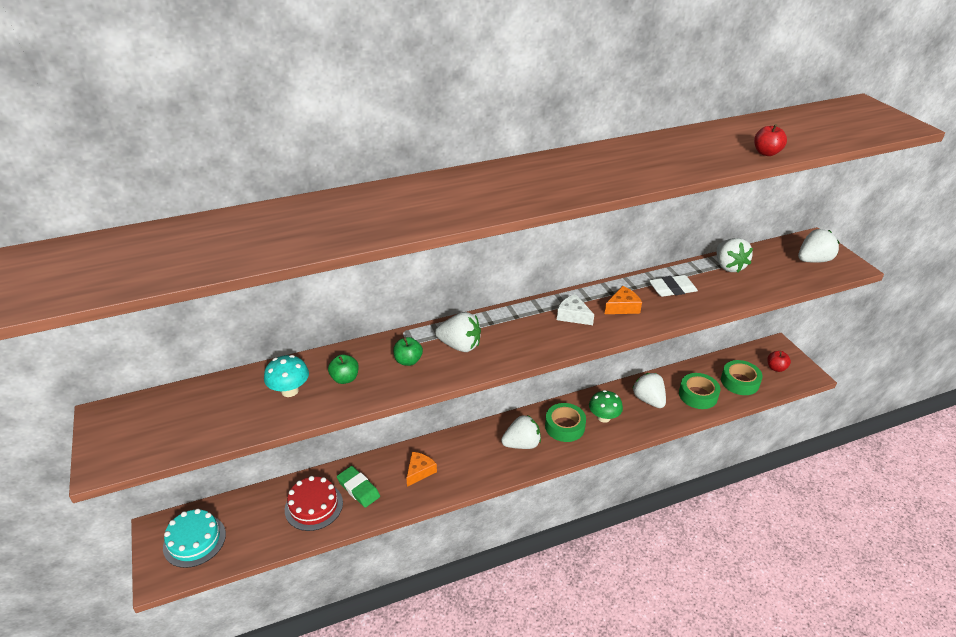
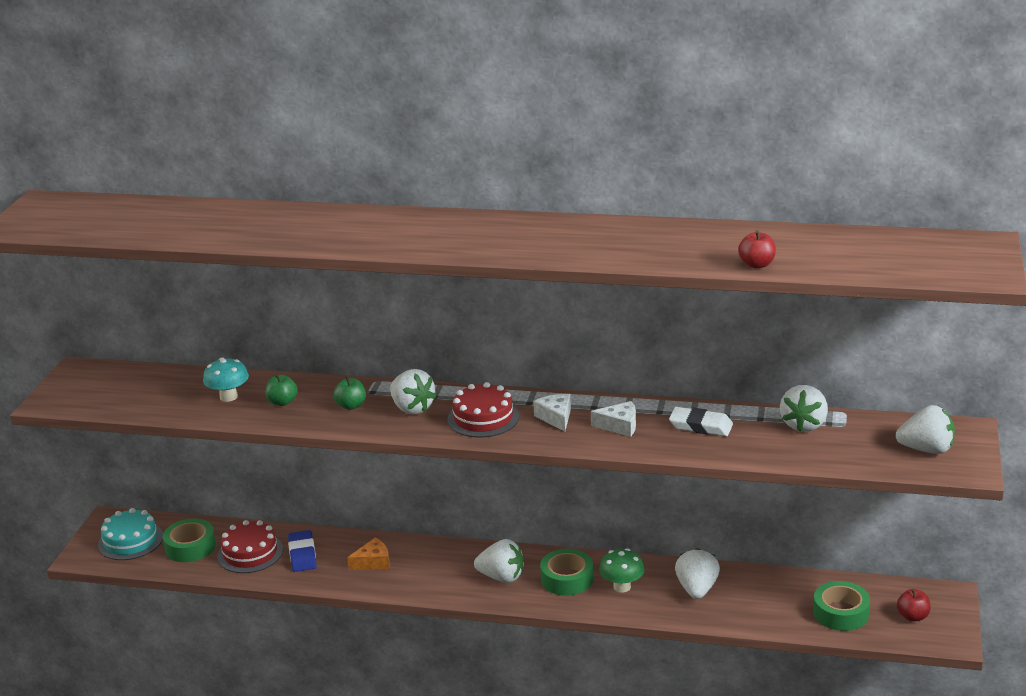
camera: 35 degrees right, 10 degrees down
green eraser [337,466,380,508] -> blue eraser [288,530,317,572]
orange cheese [605,286,642,314] -> white cheese [591,401,636,437]
green tape [679,373,720,409] -> green tape moved to [163,519,216,562]
none -> red cake [447,382,519,437]

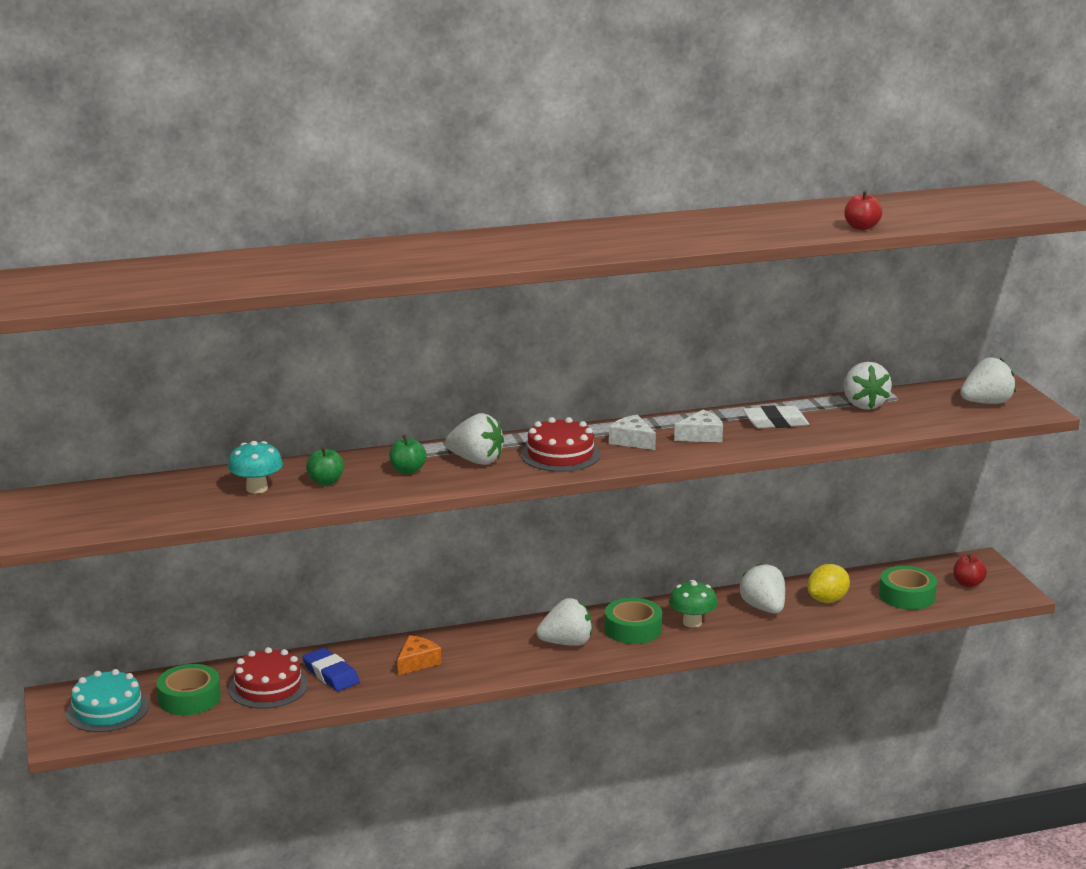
camera: 30 degrees left, 5 degrees down
none -> yellow lemon [807,564,850,603]

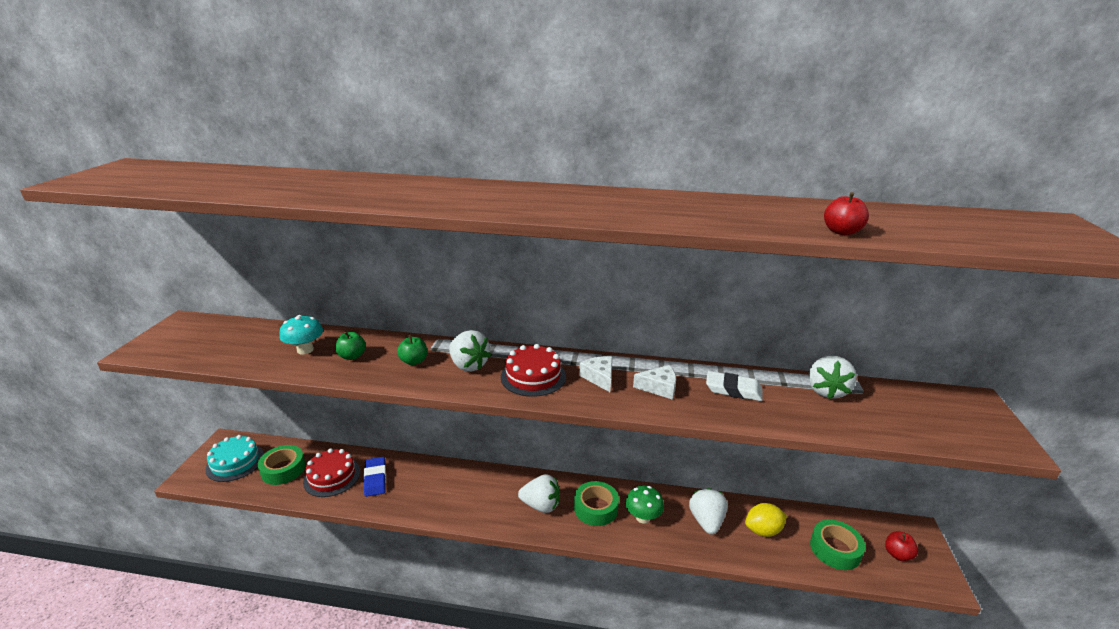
camera: 25 degrees right, 5 degrees up
orange cheese [397,635,442,675] -> none
white strawberry [960,357,1016,404] -> none

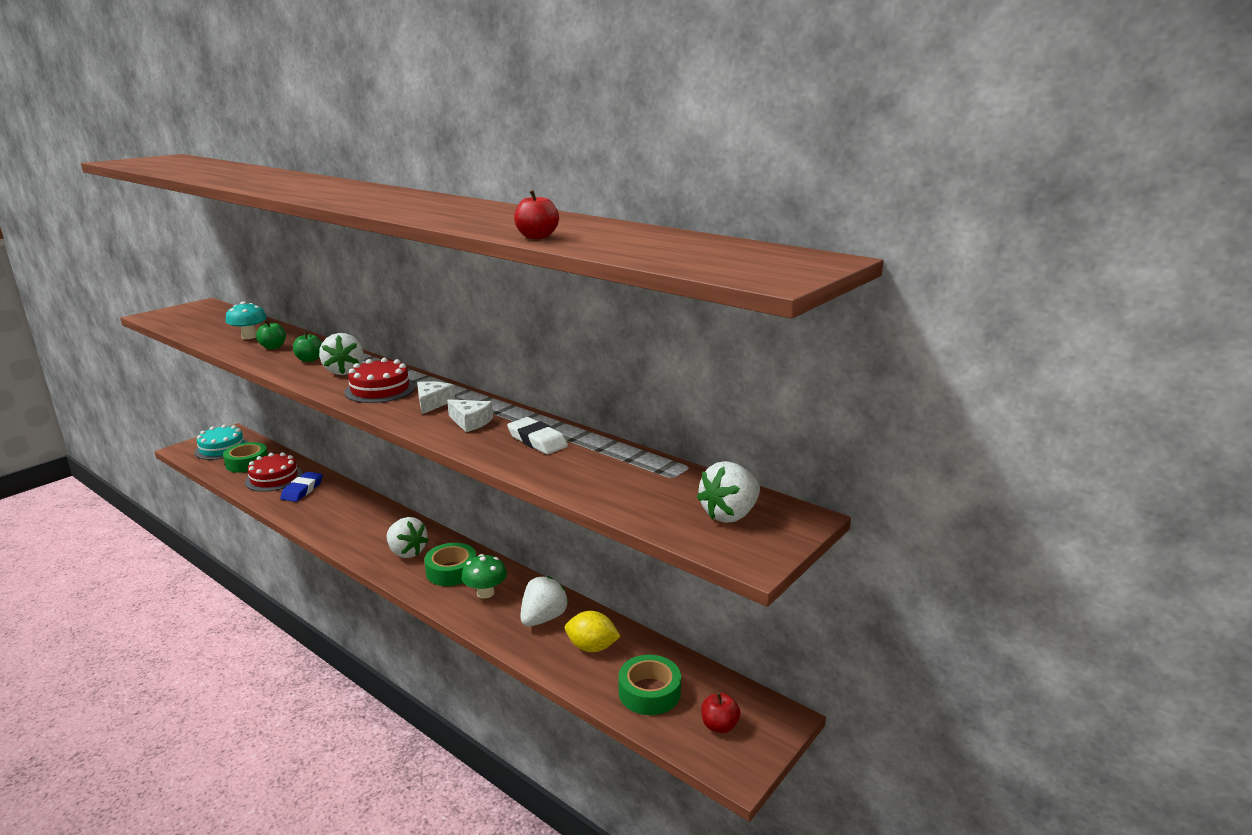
camera: 30 degrees right, 5 degrees down
white strawberry [808,356,857,399] -> white strawberry moved to [697,461,760,523]

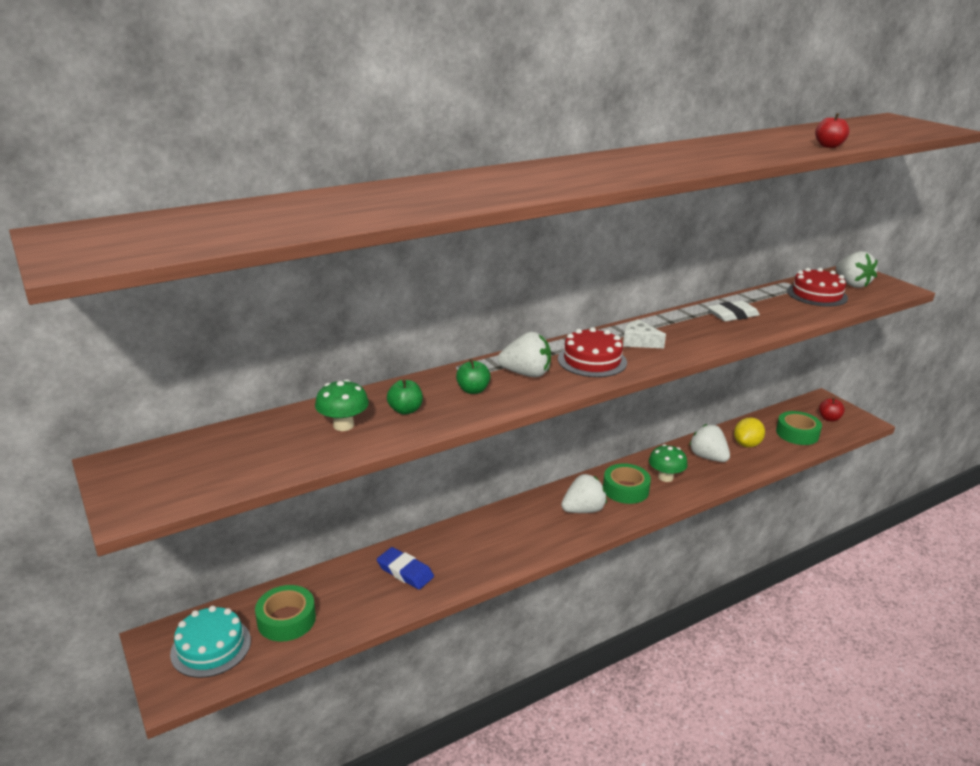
camera: 70 degrees left, 5 degrees up
turquoise mushroom [225,301,267,339] -> green mushroom [315,379,369,431]
red cake [245,452,303,492] -> red cake moved to [787,268,848,307]
white cheese [447,399,493,432] -> none

